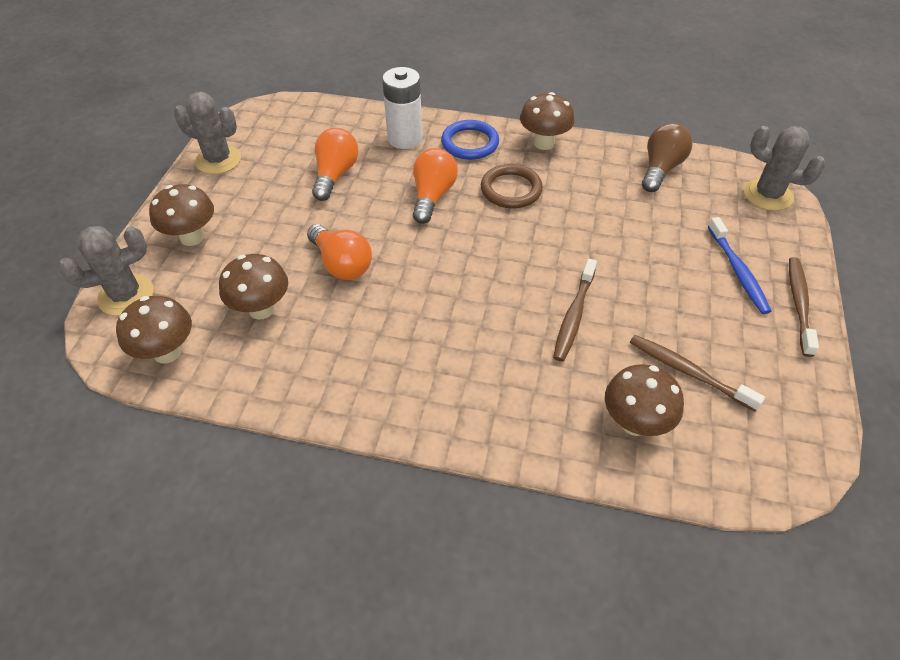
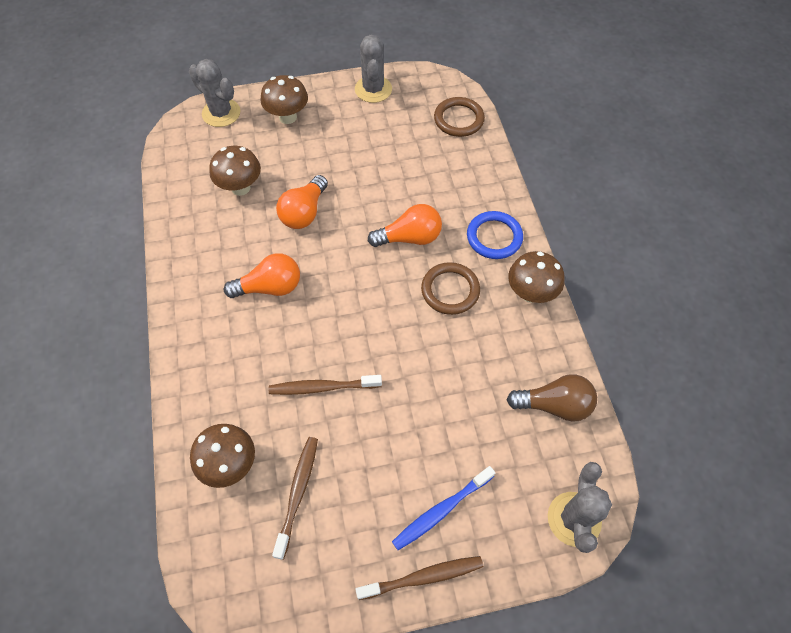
camera: 65 degrees right, 10 degrees up
brown mushroom [116,296,192,363] -> none
orange light bulb [312,128,359,201] -> orange light bulb moved to [224,253,300,298]
white battery [382,67,422,149] -> none
none -> brown ring [434,97,485,137]

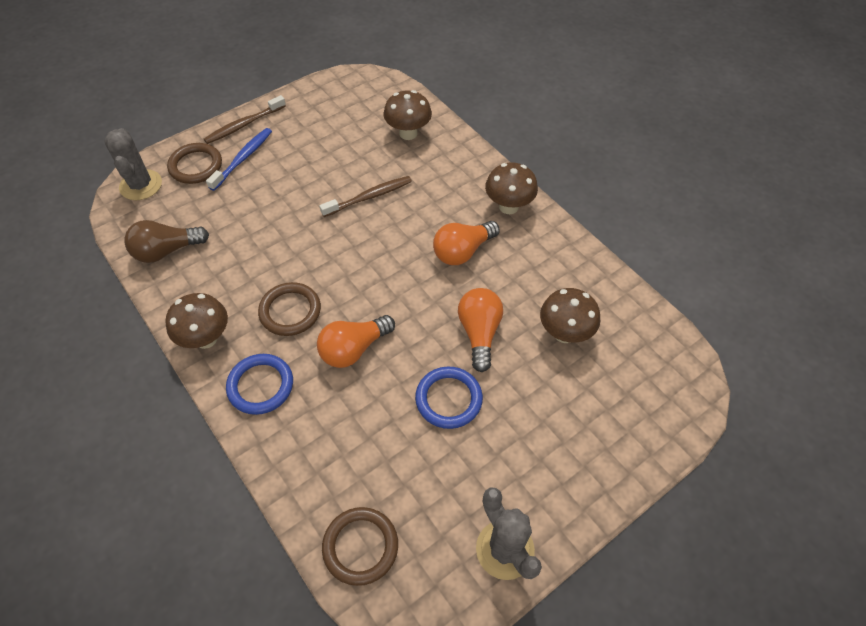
camera: 155 degrees right, 5 degrees down
grey cactus [189,59,240,127] -> none
brown mushroom [261,75,308,124] -> brown mushroom moved to [485,162,538,214]
brown toothbrush [272,437,318,560] -> none
none -> brown ring [167,143,222,184]
none -> blue ring [415,366,483,429]

